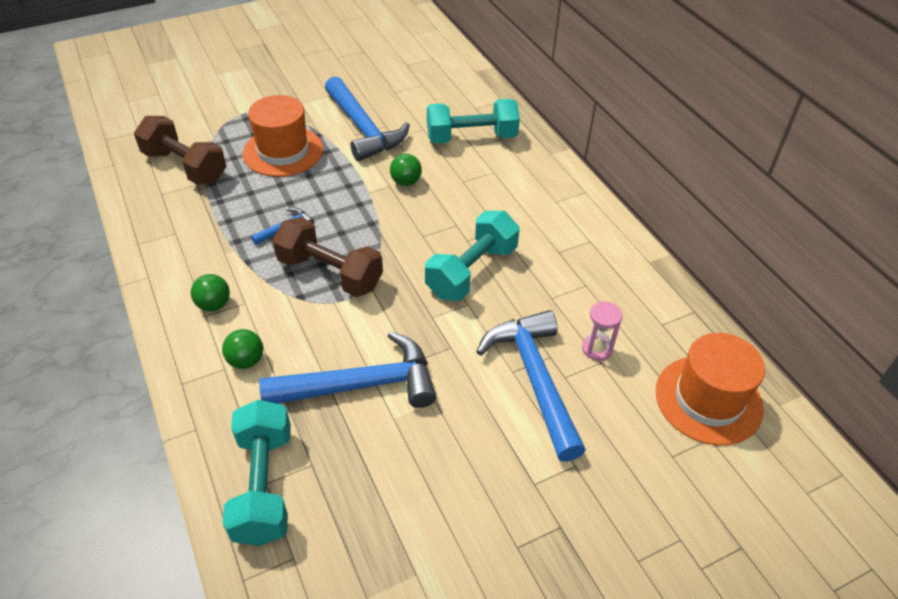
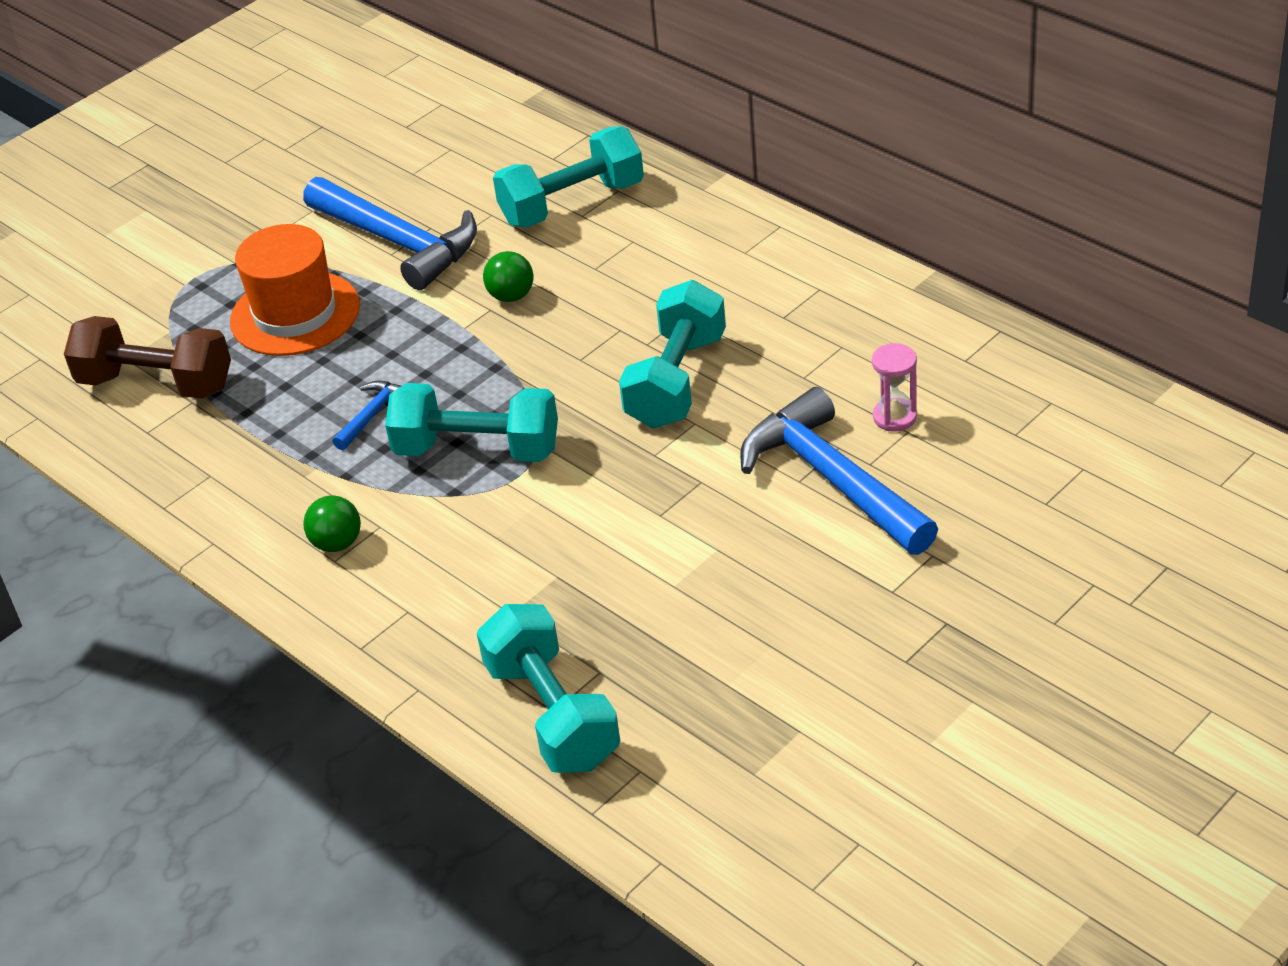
camera: 15 degrees left, 5 degrees down
green ball [222,329,263,369] -> none
blue hammer [259,331,437,408] -> none
brown dumbbell [273,217,383,297] -> turquoise dumbbell [385,383,558,462]
orange hat [656,333,765,445] -> none

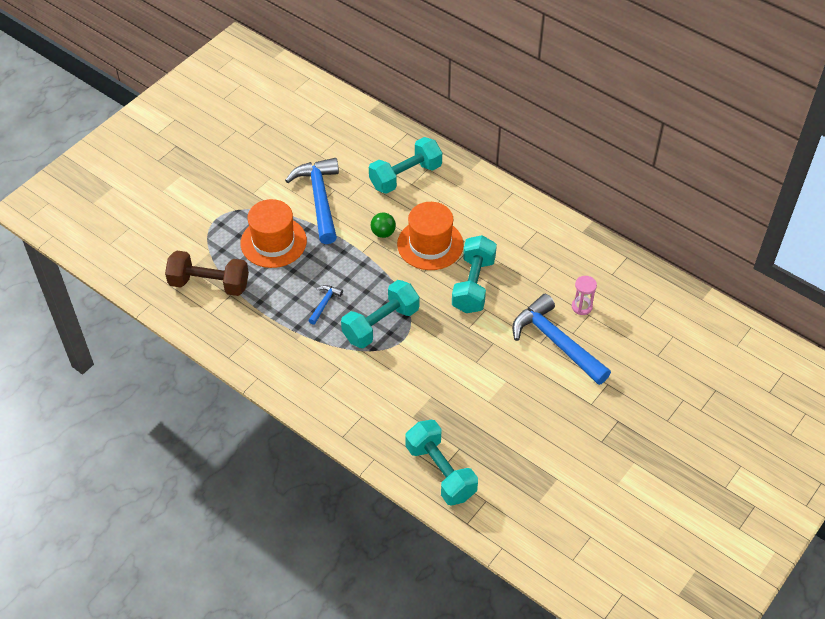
camera: 10 degrees left, 10 degrees up
blue hammer [303,177,477,290] -> blue hammer turned 135 degrees counterclockwise [285,158,339,244]
green ball [303,496,361,552] -> none
turquoise dumbbell [385,383,558,462] -> turquoise dumbbell turned 45 degrees counterclockwise [341,280,419,348]
none -> orange hat [397,202,464,270]

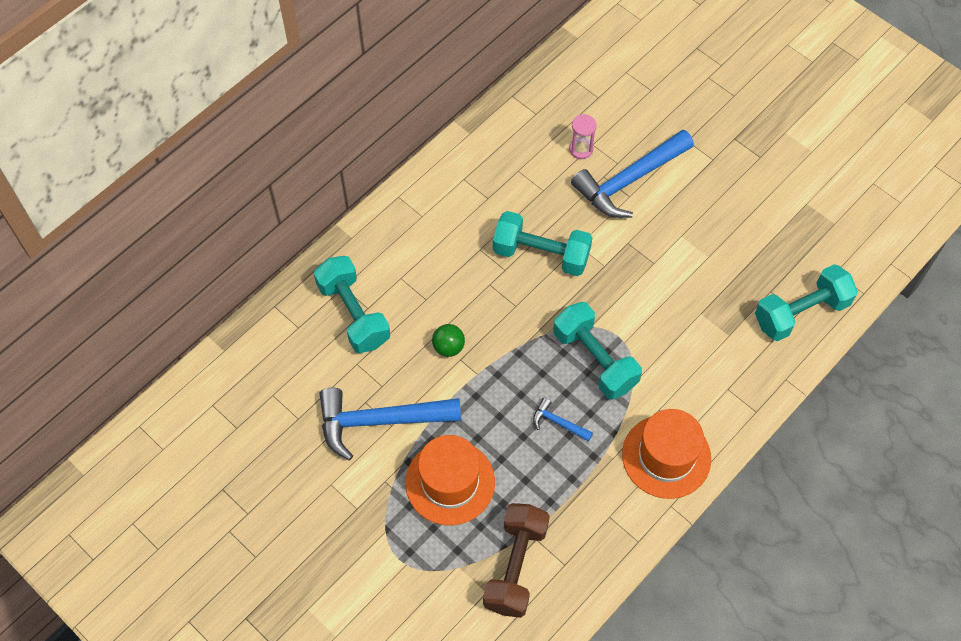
camera: 85 degrees left, 10 degrees up
orange hat [397,202,464,270] -> orange hat moved to [622,409,711,499]

